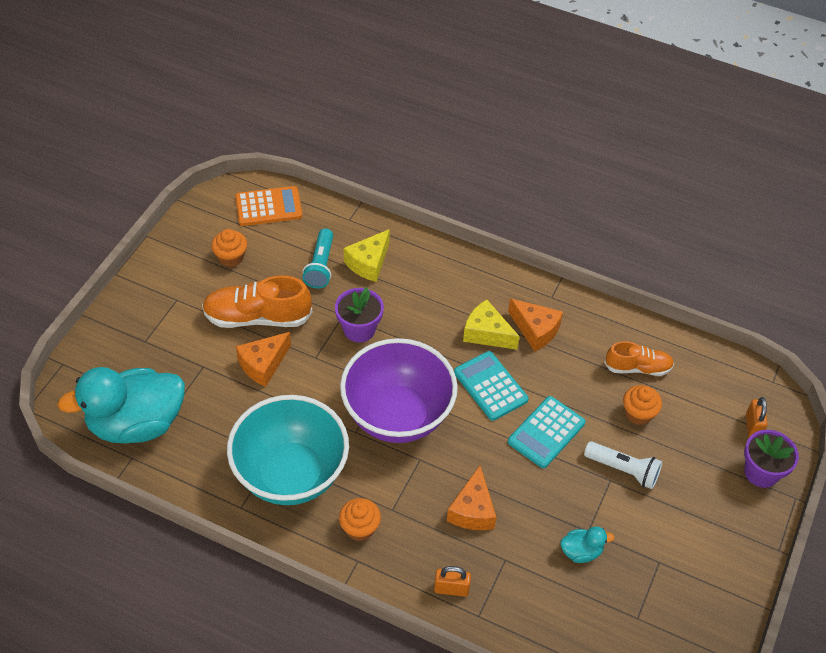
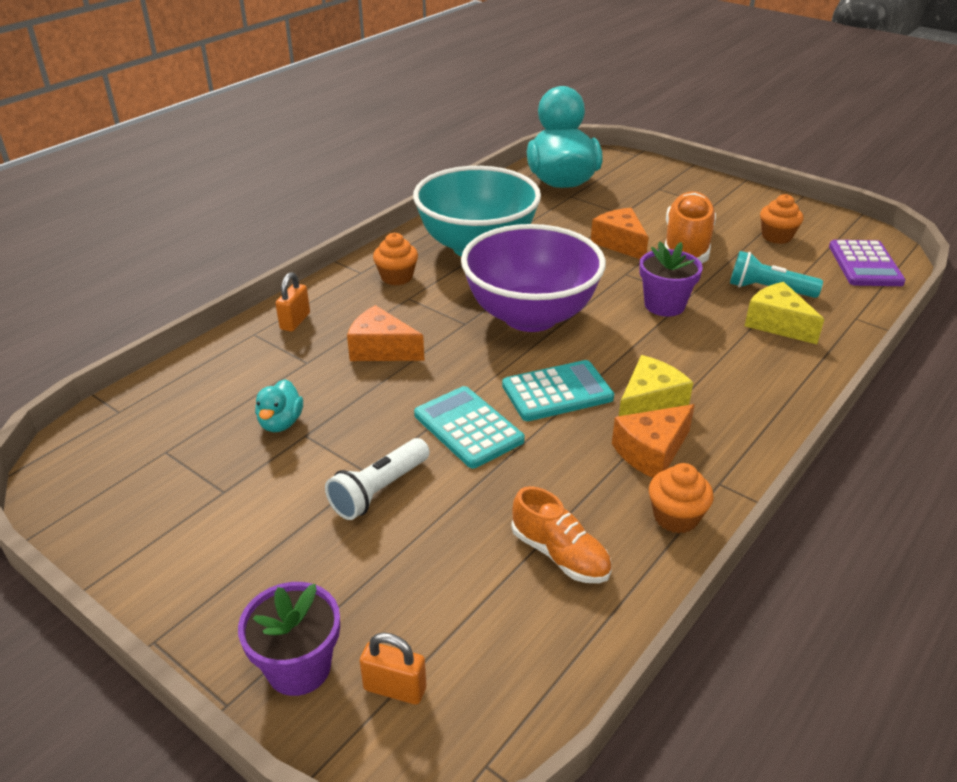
camera: 105 degrees right, 15 degrees down
orange calculator [235,186,302,226] -> purple calculator [829,240,905,286]
orange shoe [604,341,674,376] -> orange shoe turned 60 degrees counterclockwise [511,486,612,583]
orange cupcake [623,385,662,425] -> orange cupcake moved to [649,463,714,533]

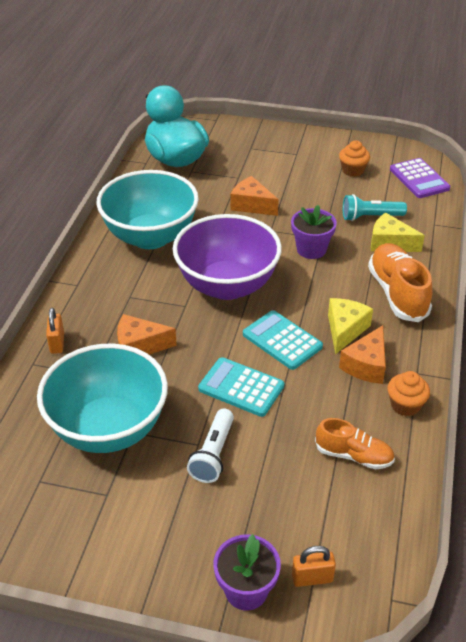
camera: 25 degrees left, 5 degrees up
turquoise duck [255,379,303,432] -> turquoise bowl [37,344,168,453]
orange cupcake [373,233,418,285] -> none
turquoise calculator [502,360,614,421] -> turquoise calculator turned 90 degrees counterclockwise [243,310,323,370]
orange shoe [665,191,716,263] -> orange shoe moved to [368,243,433,322]

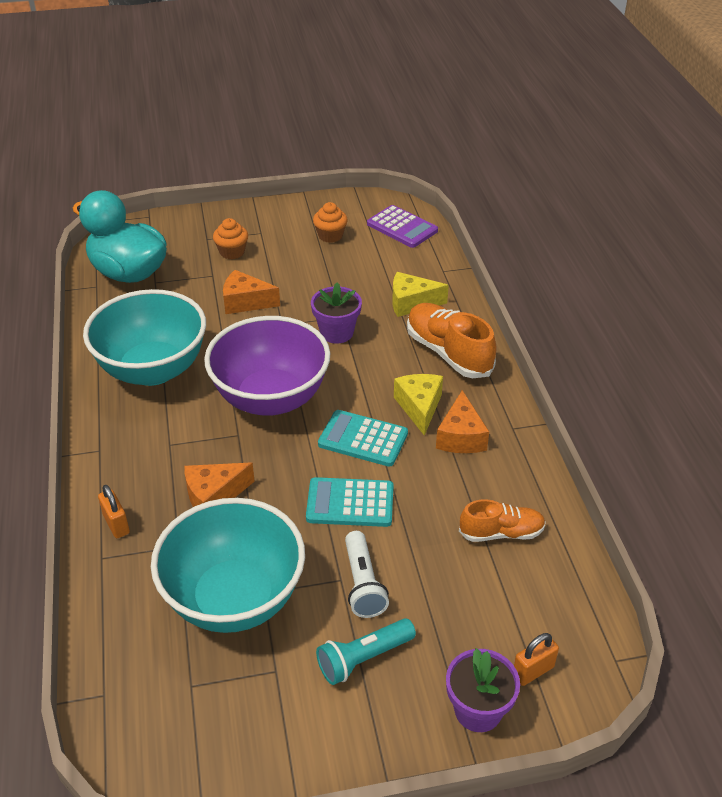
camera: 25 degrees left, 0 degrees up
turquoise flashlight [343,194,407,221] -> turquoise flashlight moved to [316,618,416,685]
orange cupcake [388,371,430,416] -> orange cupcake moved to [213,218,248,259]

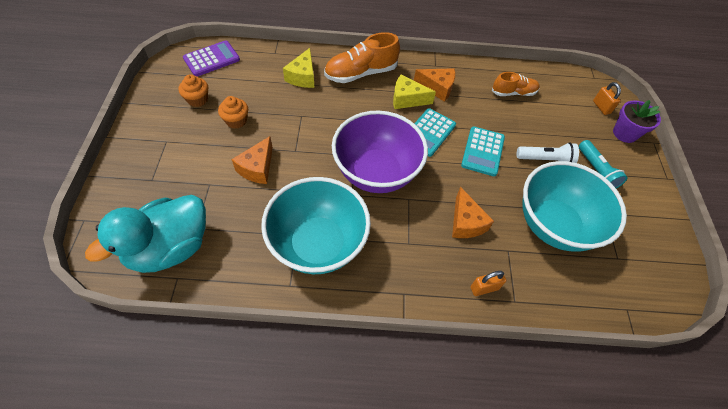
camera: 80 degrees left, 15 degrees up
orange cupcake [213,218,248,259] -> orange cupcake moved to [218,96,248,129]
purple flower pot [311,282,362,344] -> none
orange shoe [459,499,546,542] -> orange shoe turned 75 degrees clockwise [492,72,540,96]

